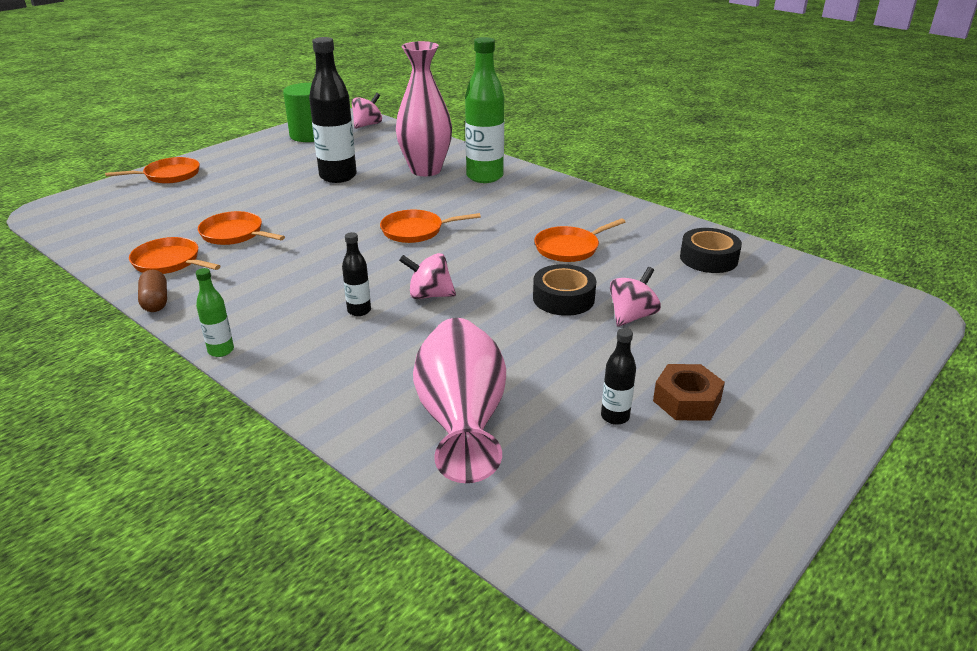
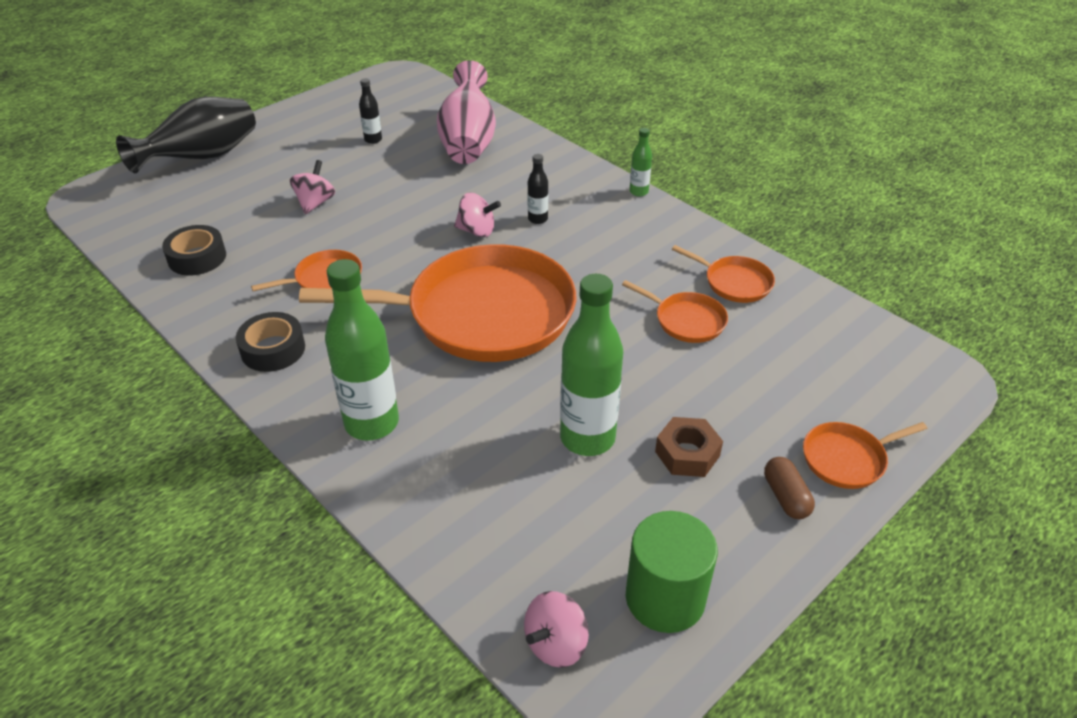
camera: 175 degrees left, 10 degrees up
brown capsule [138,270,167,312] -> brown capsule moved to [764,457,815,519]
black bottle [309,37,357,183] -> green bottle [560,274,623,456]
orange pan [380,210,481,243] -> orange pan [299,244,576,362], size x2.36
pink vase [396,41,452,176] -> none
black tape [533,264,596,316] -> black tape moved to [236,312,305,372]
pink spinning top [610,267,661,327] -> pink spinning top turned 150 degrees clockwise [290,160,335,214]
brown nut [653,364,725,420] -> brown nut moved to [655,417,723,477]
none -> black vase [116,96,256,173]

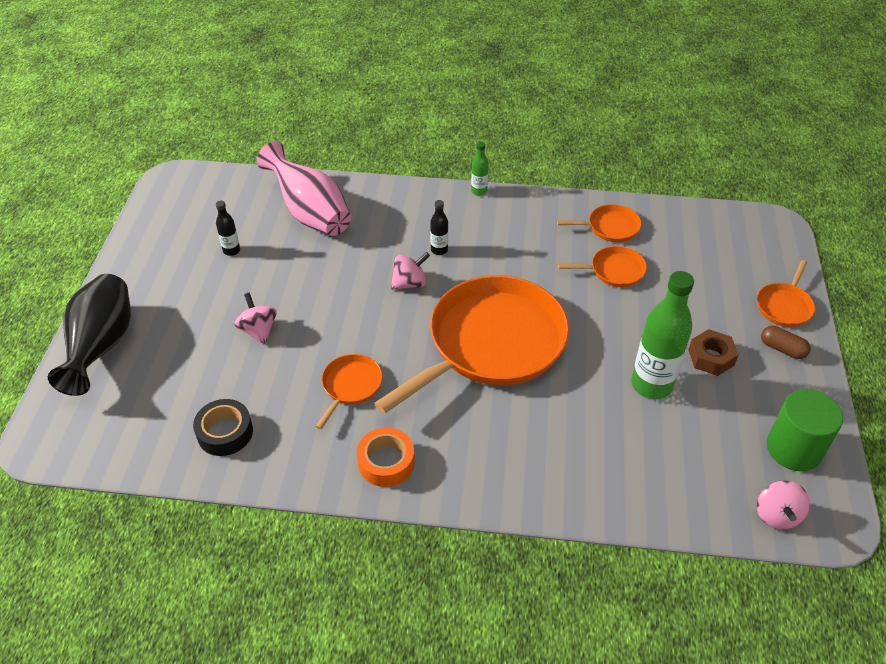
camera: 40 degrees left, 5 degrees up
black tape [236,312,305,372] -> orange tape [357,428,415,487]
green bottle [325,259,399,441] -> none

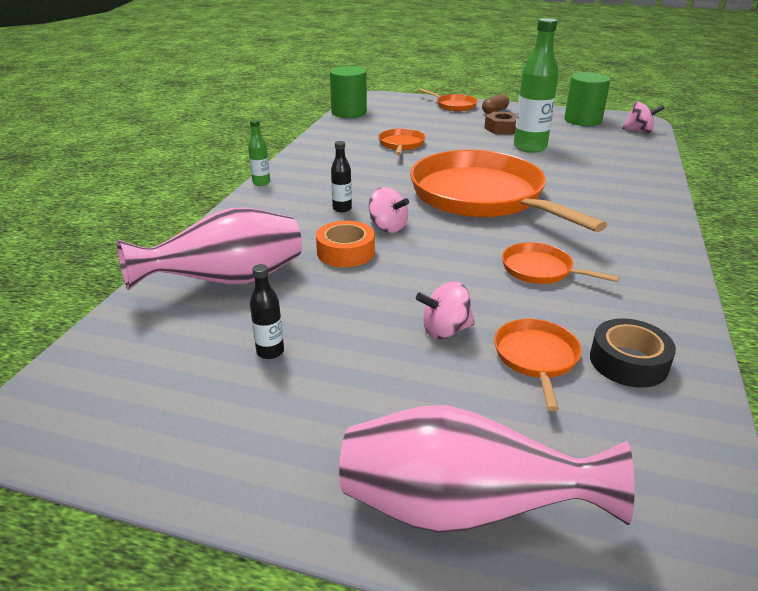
camera: 80 degrees left, 15 degrees down
black vase [48,274,131,396] -> pink vase [339,405,635,533]
orange tape [357,428,415,487] -> orange tape moved to [316,221,375,267]
pink spinning top [391,252,430,290] -> pink spinning top turned 150 degrees clockwise [369,187,409,233]
orange pan [557,204,642,242] -> orange pan moved to [494,319,582,411]
none -> green cylinder [330,66,367,118]

